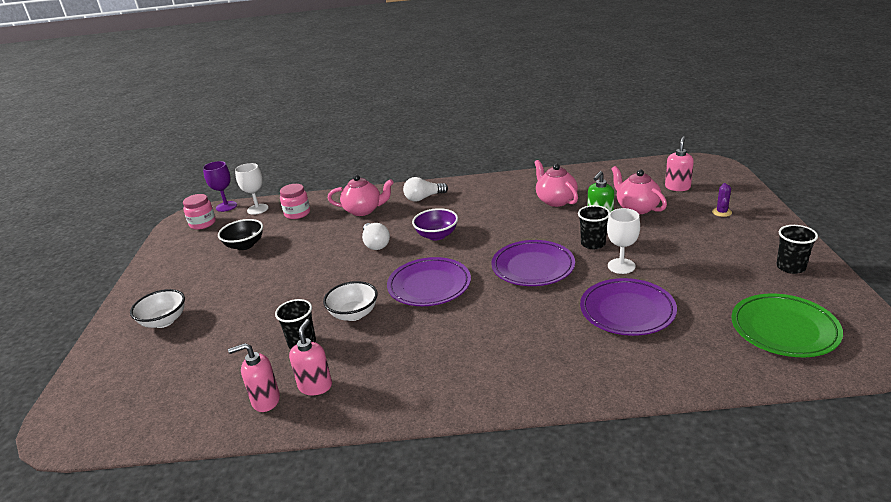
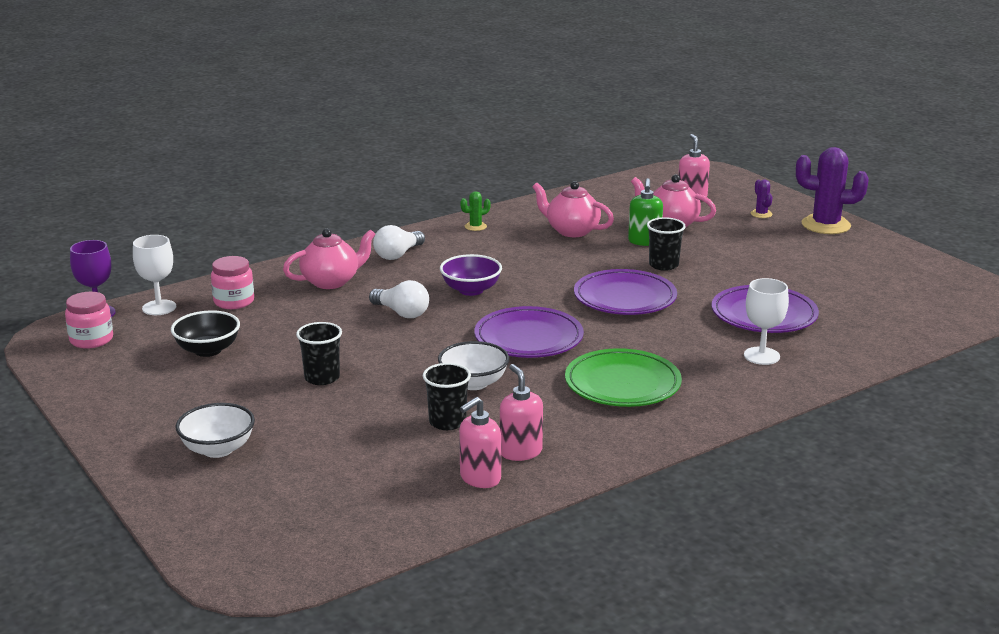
camera: 35 degrees left, 5 degrees down
white goblet [607,208,640,274] -> white goblet moved to [744,278,789,365]
green plate [731,294,843,357] -> green plate moved to [565,348,682,407]
black cup [776,225,818,274] -> black cup moved to [296,322,342,385]
none -> green cactus [460,191,491,231]
none -> purple cactus [796,147,869,234]

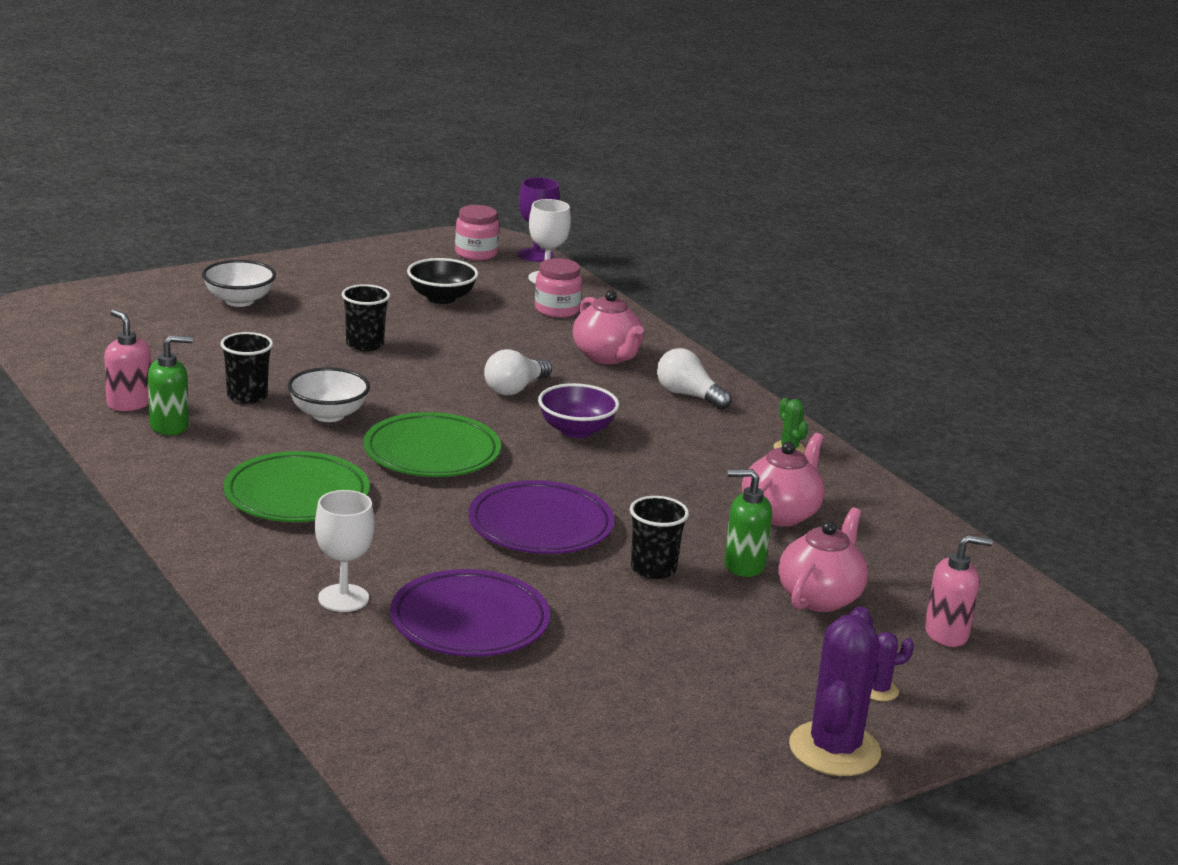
camera: 90 degrees right, 0 degrees up
purple plate [474,306,584,358] -> green plate [363,412,501,477]
pink soap dispenser [500,364,543,461] -> green soap dispenser [148,335,193,435]

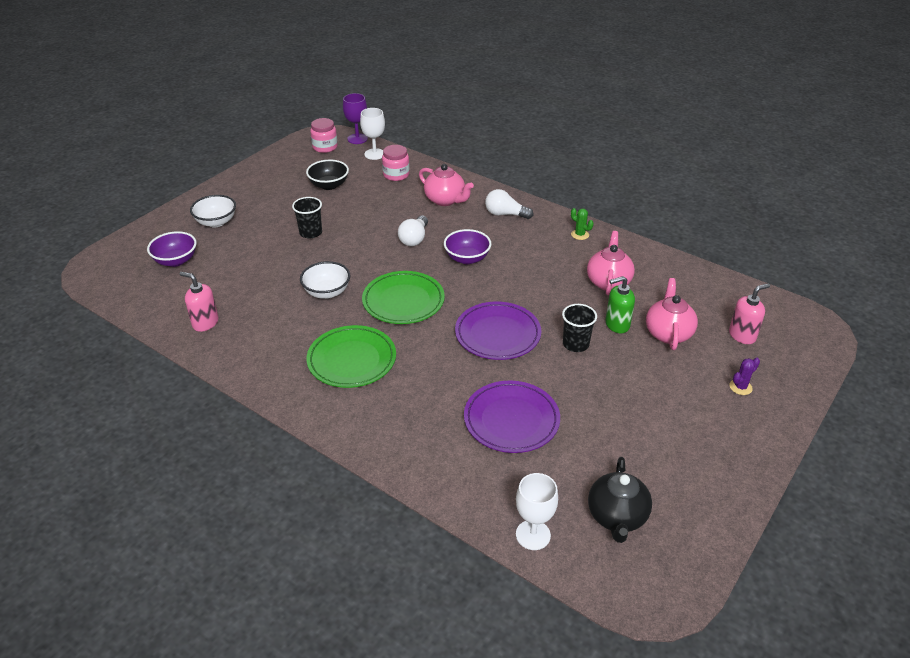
camera: 20 degrees left, 15 degrees up
green soap dispenser [148,335,193,435] -> none
black cup [221,332,273,404] -> none
white goblet [315,490,374,612] -> white goblet moved to [516,473,558,550]
purple cactus [789,606,881,776] -> none
none -> purple bowl [147,231,197,267]
none -> black teapot [588,457,652,543]

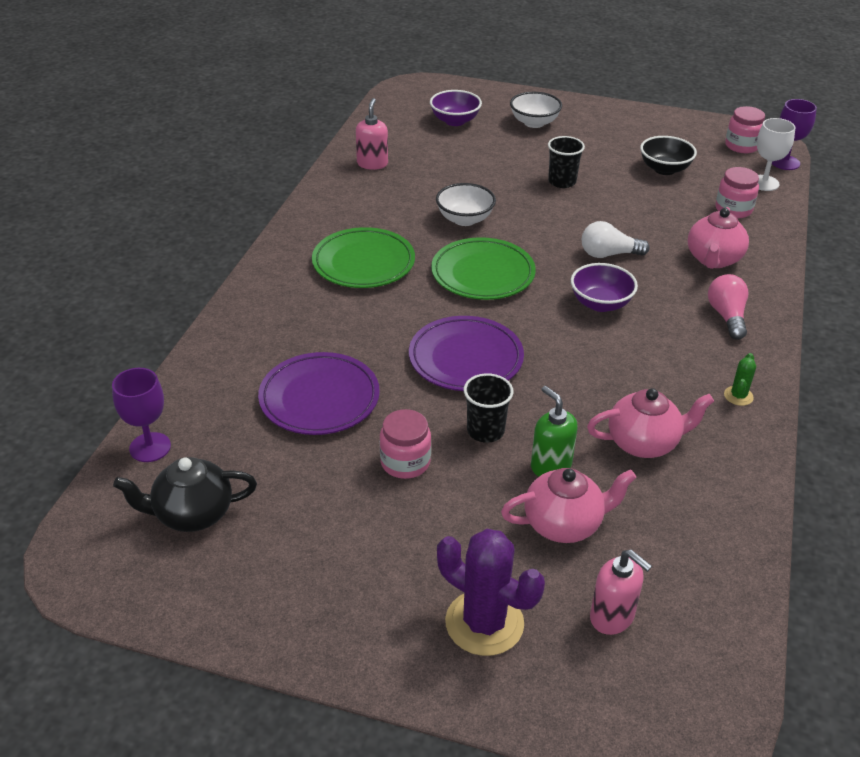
camera: 70 degrees right, 0 degrees up
white light bulb [485,189,534,219] -> pink light bulb [708,274,748,340]
white goblet [516,473,558,550] -> purple goblet [112,368,171,462]
purple cactus [729,358,760,395] -> purple cactus [437,529,545,656], size x2.18
none -> pink jar [380,409,431,479]

